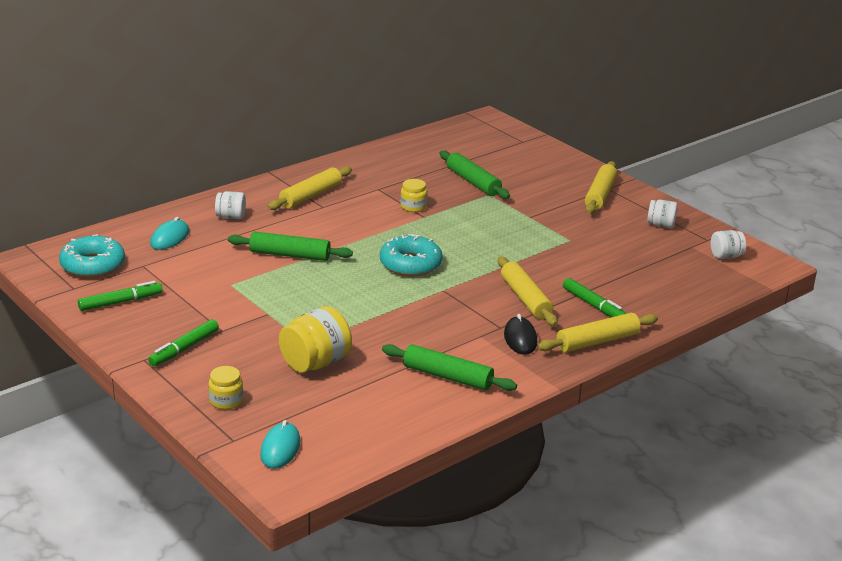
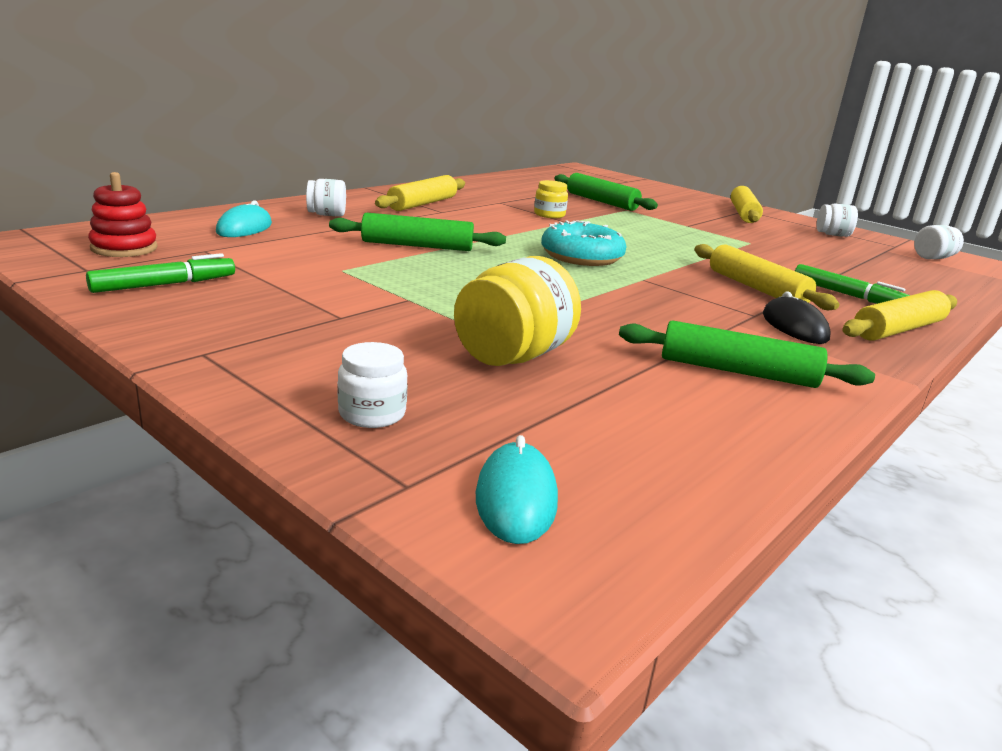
camera: 10 degrees left, 5 degrees down
turquoise donut [59,234,125,278] -> red stacking toy [88,172,158,257]
green marker [148,319,219,366] -> none
yellow jar [208,366,243,410] -> white jar [338,342,408,428]

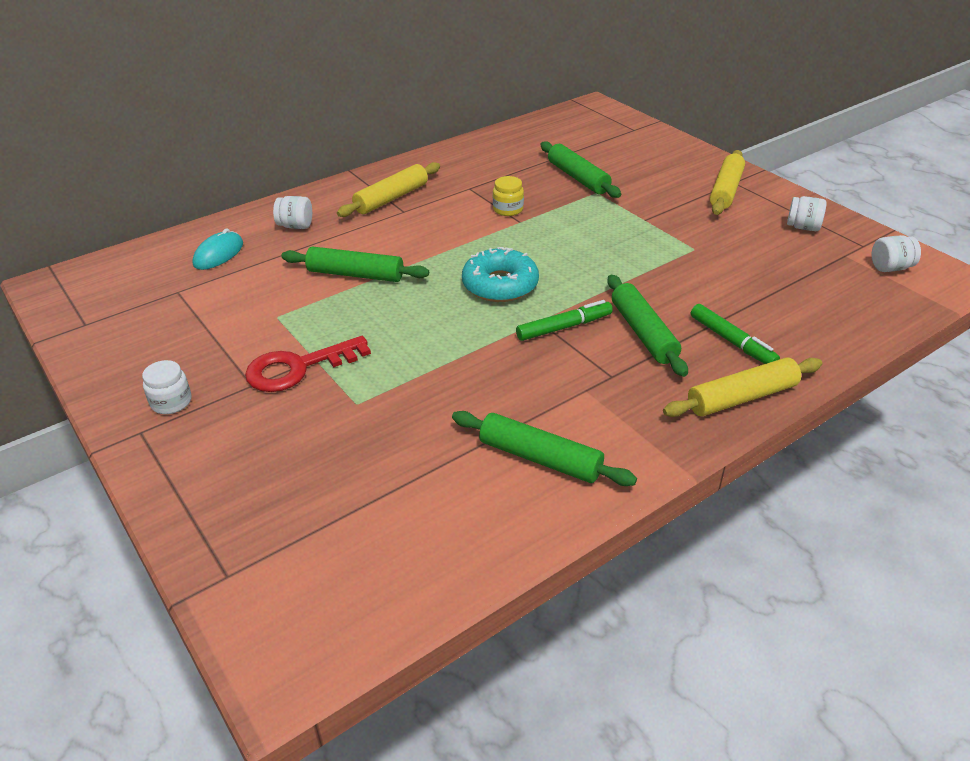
camera: 15 degrees right, 15 degrees up
green marker [86,253,235,293] -> green marker moved to [516,300,613,341]
red stacking toy [88,172,158,257] -> none
white jar [338,342,408,428] -> white jar moved to [142,360,192,414]
yellow jar [454,256,581,366] -> none
turquoise mouse [476,435,558,544] -> none
yellow rolling pin [694,244,839,310] -> green rolling pin [607,275,688,377]
black mouse [763,291,830,344] -> none
none -> red key [245,336,371,392]

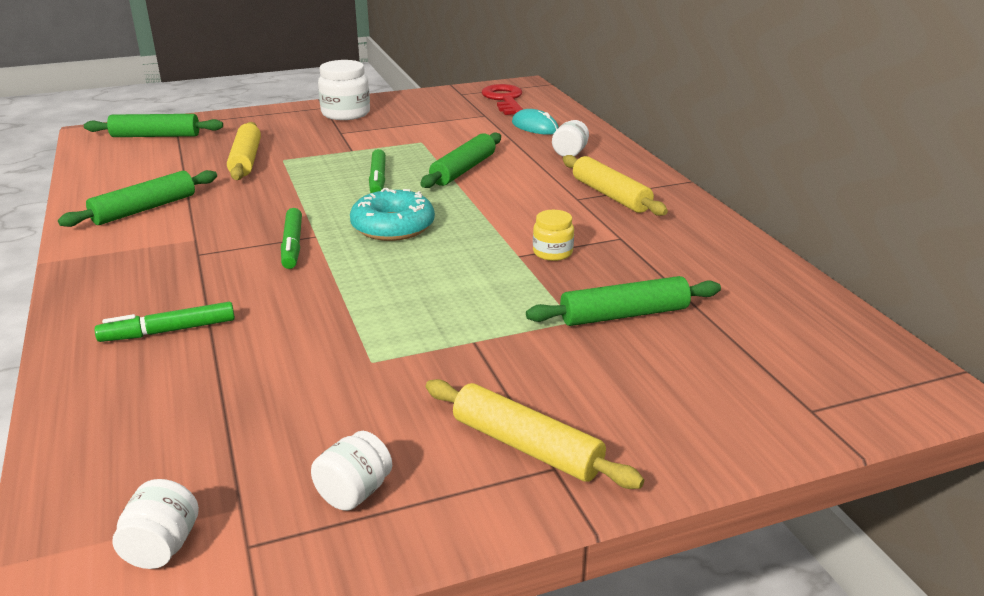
camera: 105 degrees right, 10 degrees down
white jar [142,360,192,414] -> white jar [318,60,370,120], size x1.73
red key [245,336,371,392] -> red key moved to [481,84,523,115]
green rolling pin [607,275,688,377] -> green rolling pin moved to [84,114,223,137]
yellow rolling pin [663,358,822,417] -> yellow rolling pin moved to [227,122,261,180]
none -> green marker [369,149,386,193]

